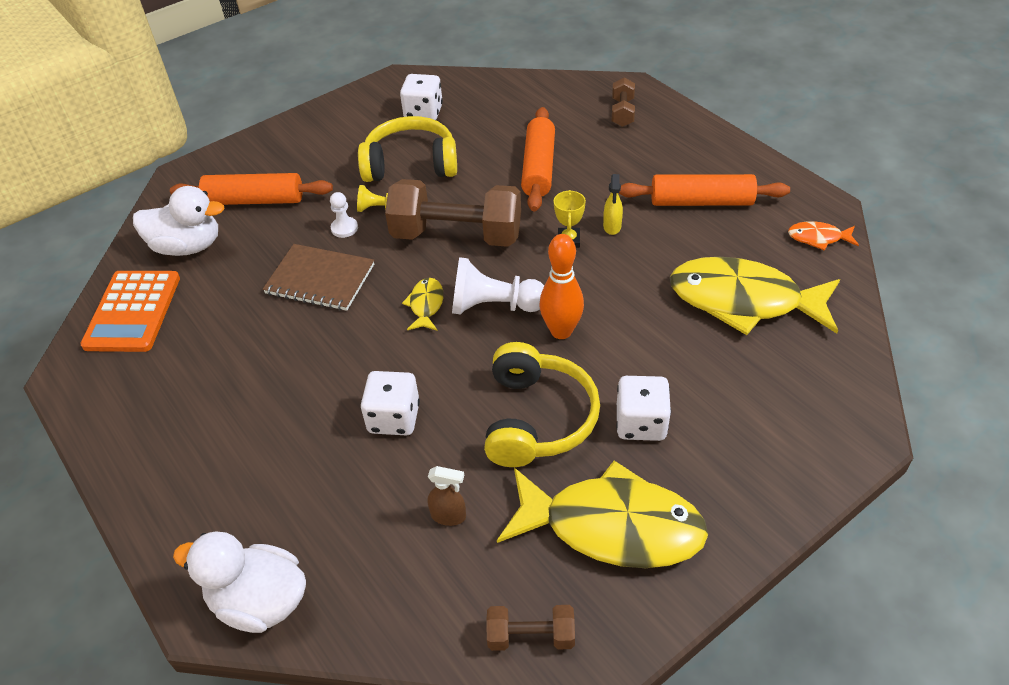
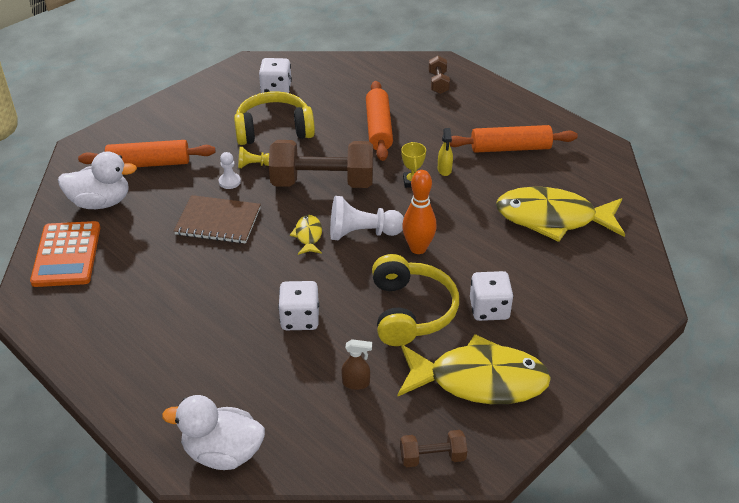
camera: 10 degrees left, 5 degrees down
orange fish [788,221,859,251] -> none

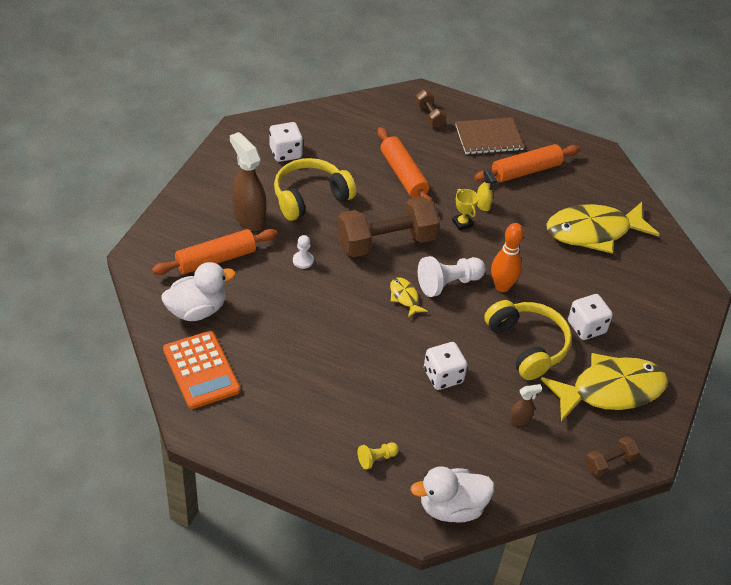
camera: 25 degrees left, 5 degrees up
brown notebook [174,195,261,244] -> brown notebook moved to [455,117,524,155]
yellow pawn [238,147,269,168] -> yellow pawn moved to [358,443,399,469]
none -> brown spray bottle [230,132,266,231]

